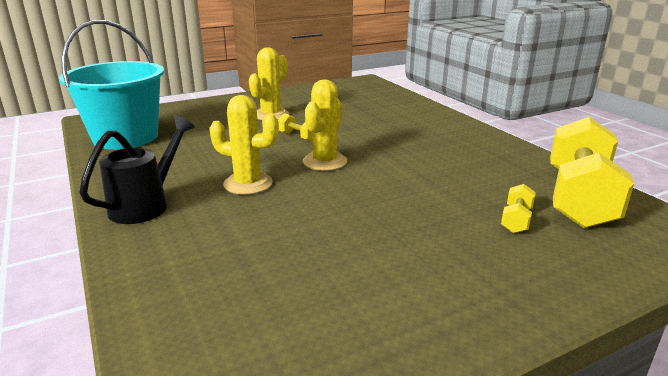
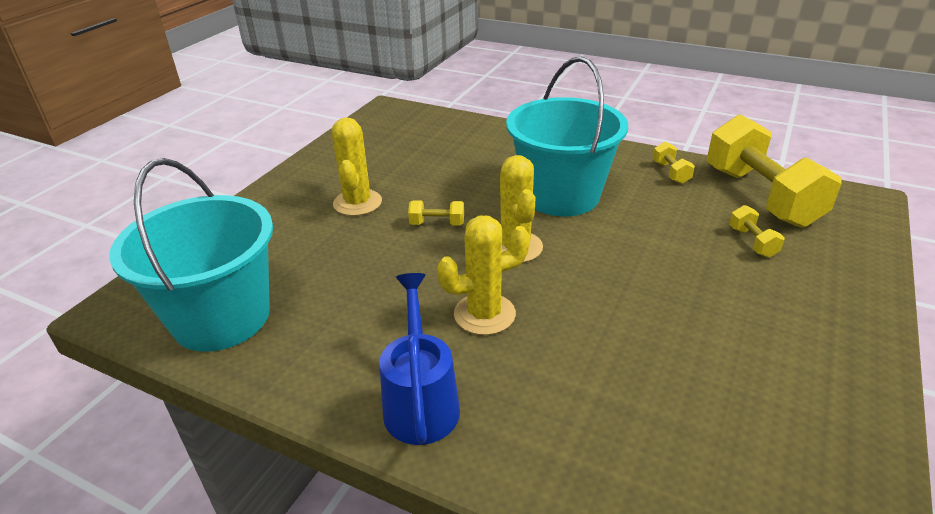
camera: 35 degrees left, 10 degrees up
black watering can [79,116,195,224] -> blue watering can [379,273,460,445]
none -> turquoise bucket [506,57,628,216]
none -> yellow dumbbell [653,142,695,184]

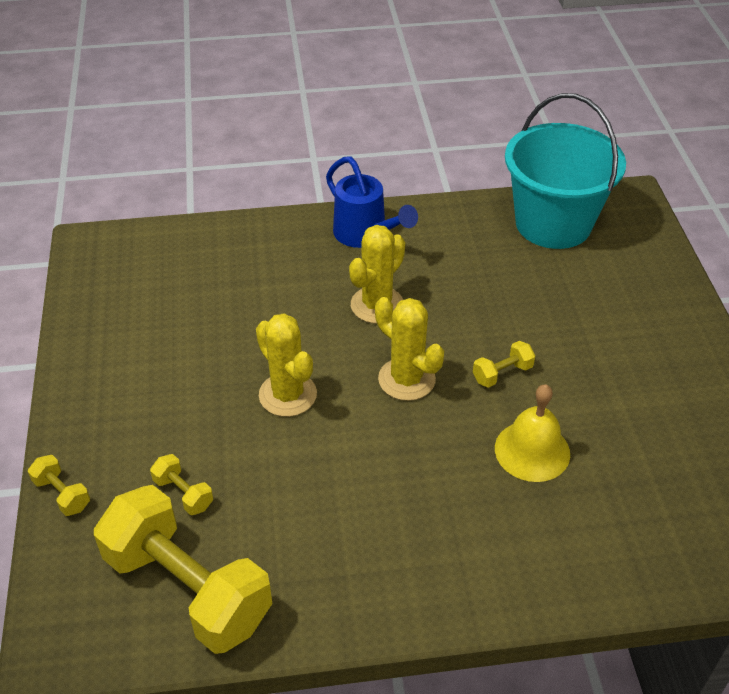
camera: 145 degrees right, 10 degrees up
yellow cactus [331,117,382,216] -> yellow cactus moved to [256,313,317,417]
turquoise bucket [506,57,628,216] -> none
yellow dumbbell [653,142,695,184] -> yellow dumbbell moved to [28,455,90,516]
none -> yellow bell [495,384,570,482]

